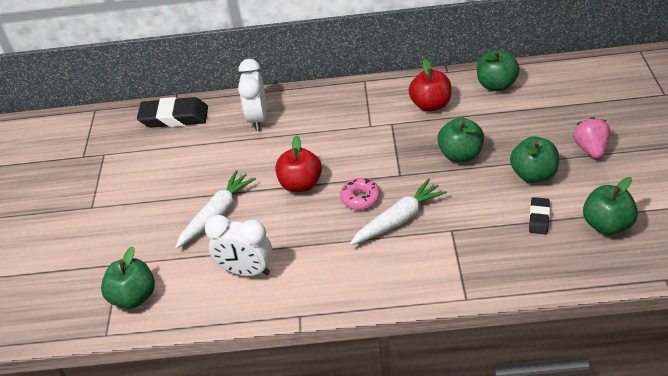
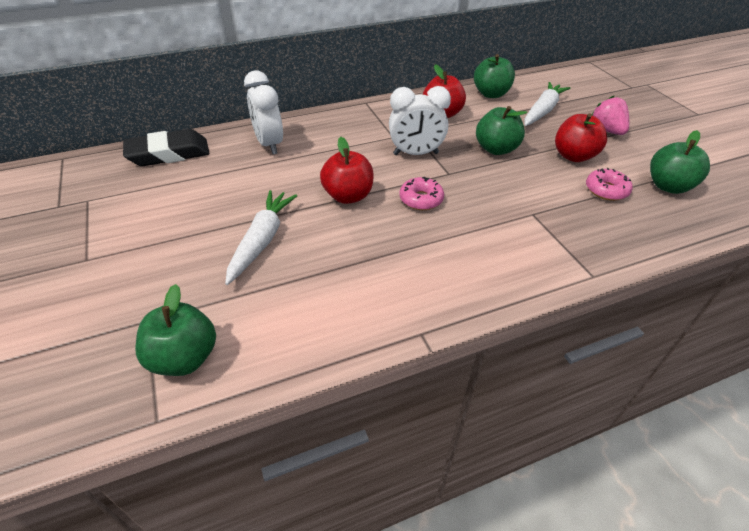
camera: 25 degrees left, 0 degrees up
white clock [205,215,272,276] -> white clock moved to [389,86,451,155]
white carrot [350,179,447,245] -> white carrot moved to [524,82,570,126]
green apple [510,137,559,183] -> red apple [555,113,607,162]
black eraser [529,197,550,234] -> pink donut [586,168,633,201]

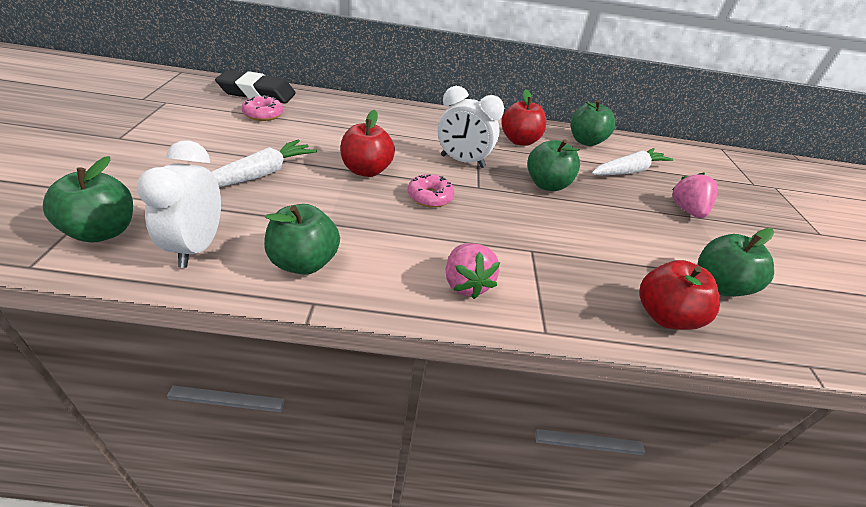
camera: 20 degrees right, 5 degrees down
white clock [244,70,283,154] -> white clock moved to [137,140,221,268]
red apple [555,113,607,162] -> red apple moved to [639,260,720,330]
pink donut [586,168,633,201] -> pink donut moved to [241,95,283,121]
none -> green apple [264,204,340,275]
none -> pink strawberry [445,243,500,299]

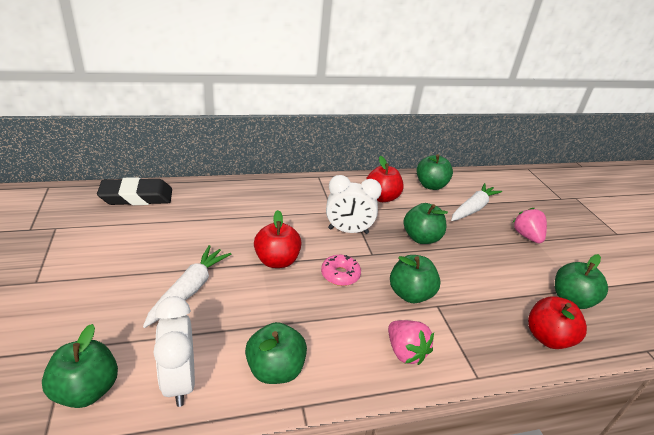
camera: 15 degrees left, 5 degrees down
pink donut [241,95,283,121] -> none
none -> green apple [390,255,441,303]

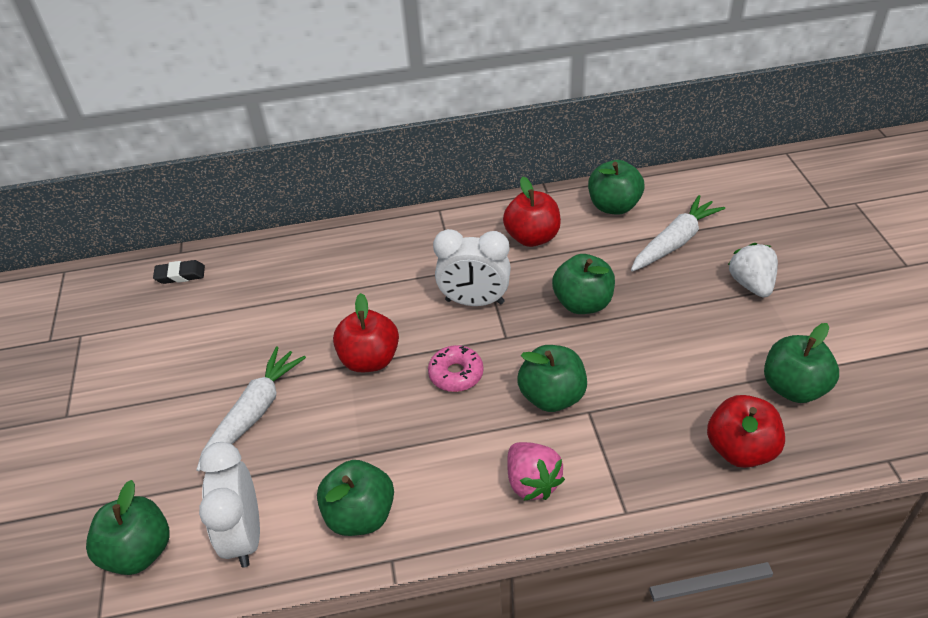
camera: 10 degrees right, 10 degrees up
black eraser [97,177,172,205] -> black eraser [153,260,205,284], size x0.51
pink strawberry [513,208,547,243] -> white strawberry [728,243,778,297]

